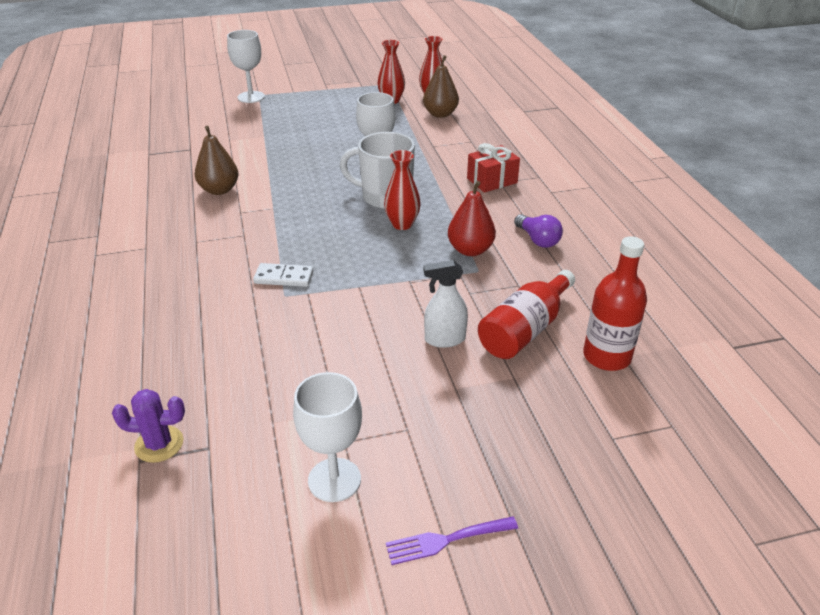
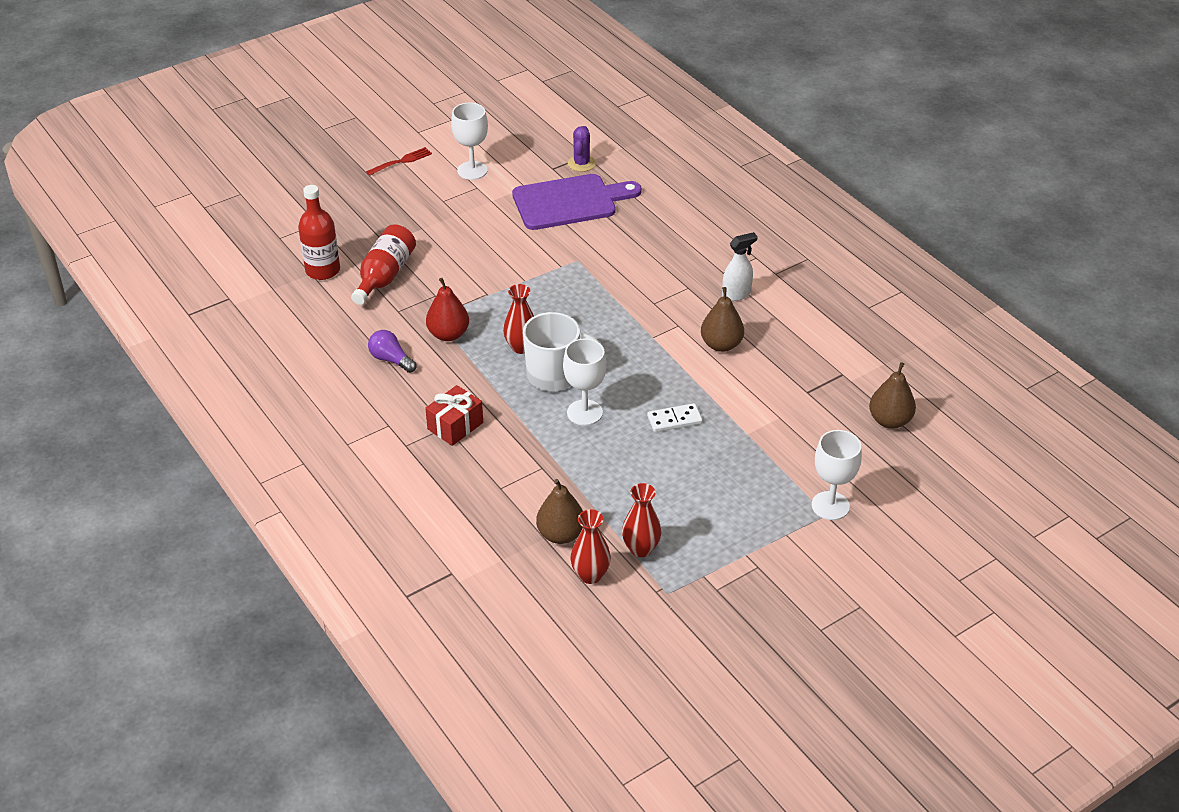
camera: 160 degrees right, 5 degrees up
purple cactus [112,389,185,463] -> purple cactus turned 60 degrees counterclockwise [568,126,596,172]
white domino [253,263,313,287] -> white domino moved to [647,403,702,432]
purple fork [386,516,518,565] -> red fork [366,147,432,176]
white spray bottle [423,260,468,348] -> white spray bottle moved to [722,232,758,301]
none -> purple cutting board [512,174,642,230]
none -> brown pear [869,362,916,429]

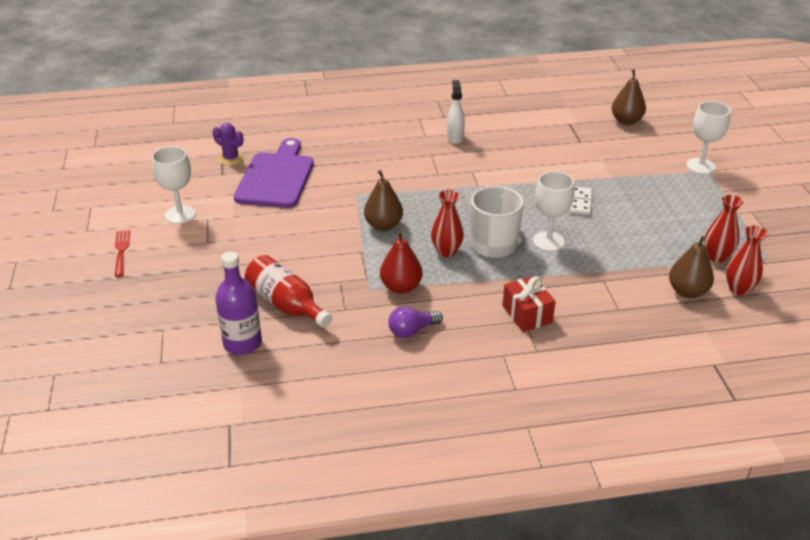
camera: 65 degrees left, 5 degrees down
red bottle [298,185,340,280] -> purple bottle [215,251,262,355]
brown pear [701,287,744,352] -> brown pear moved to [364,170,403,231]

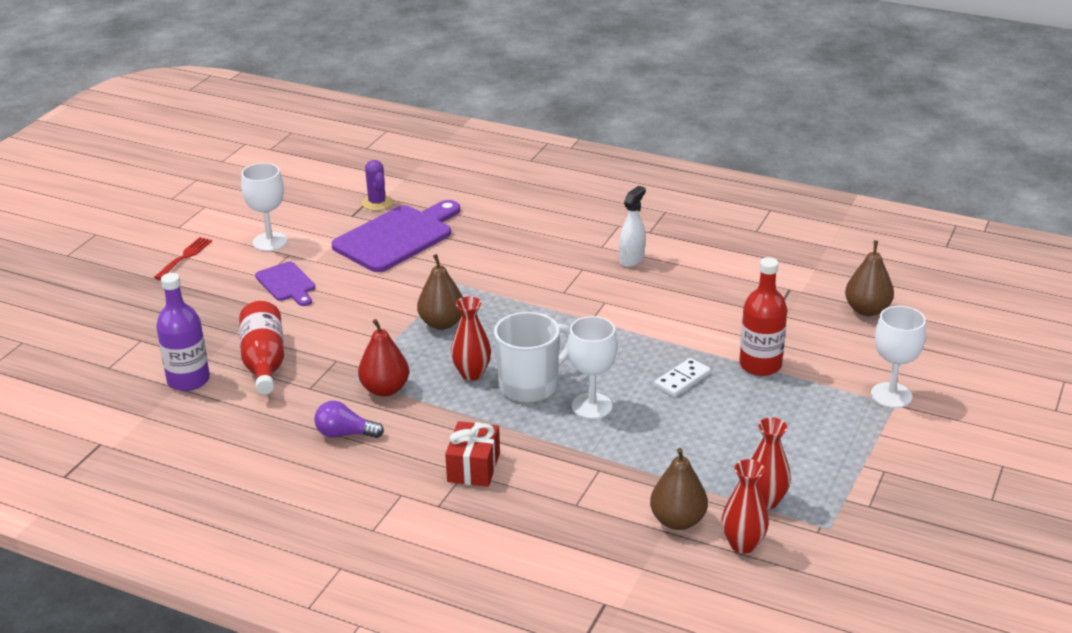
camera: 35 degrees right, 5 degrees down
none -> purple cutting board [255,262,315,306]
none -> red bottle [739,257,787,376]

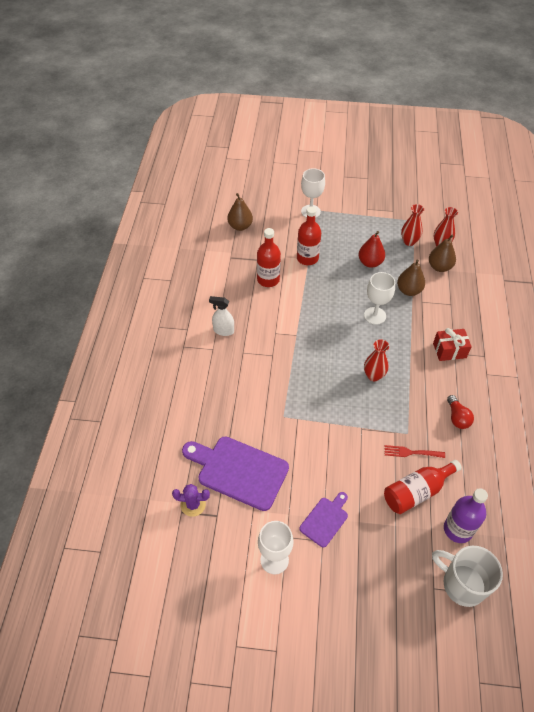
camera: 110 degrees left, 20 degrees up
red fork [154,237,212,280] -> red fork moved to [385,445,445,458]
purple light bulb [314,401,384,438] -> red light bulb [447,395,474,429]
red pear [358,319,409,397] -> red pear moved to [359,231,385,268]
purple cactus [362,160,393,211] -> purple cactus turned 45 degrees clockwise [172,484,210,517]
brown pear [417,254,463,330] -> brown pear moved to [397,260,425,296]
white mug [494,312,570,403] -> white mug moved to [432,546,503,607]
white domino [654,358,711,397] -> none
none -> red bottle [257,228,281,287]

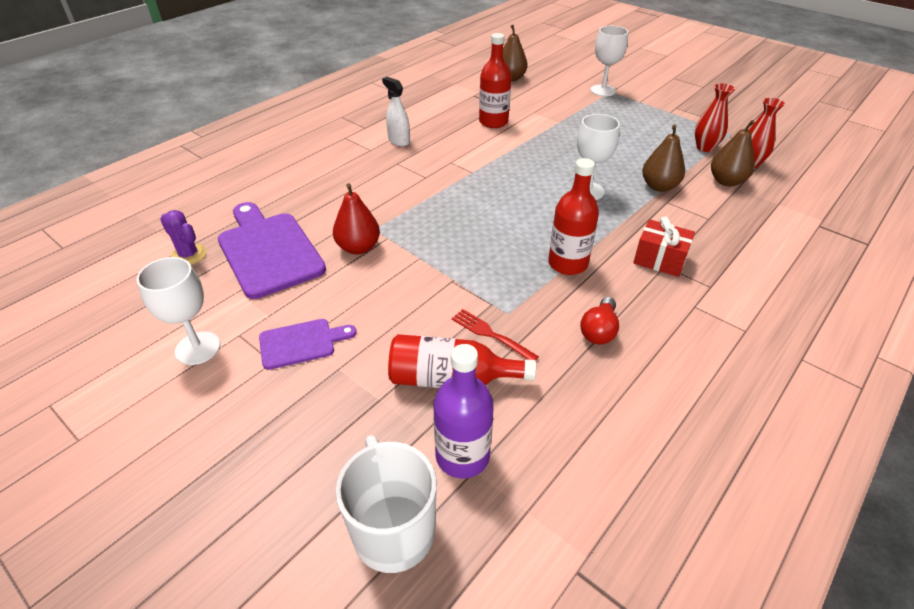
camera: 35 degrees right, 10 degrees down
red bottle [297,206,321,265] -> red bottle moved to [548,158,599,275]
red pear [359,231,385,268] -> red pear moved to [333,183,380,255]
red vase [364,339,389,381] -> none

